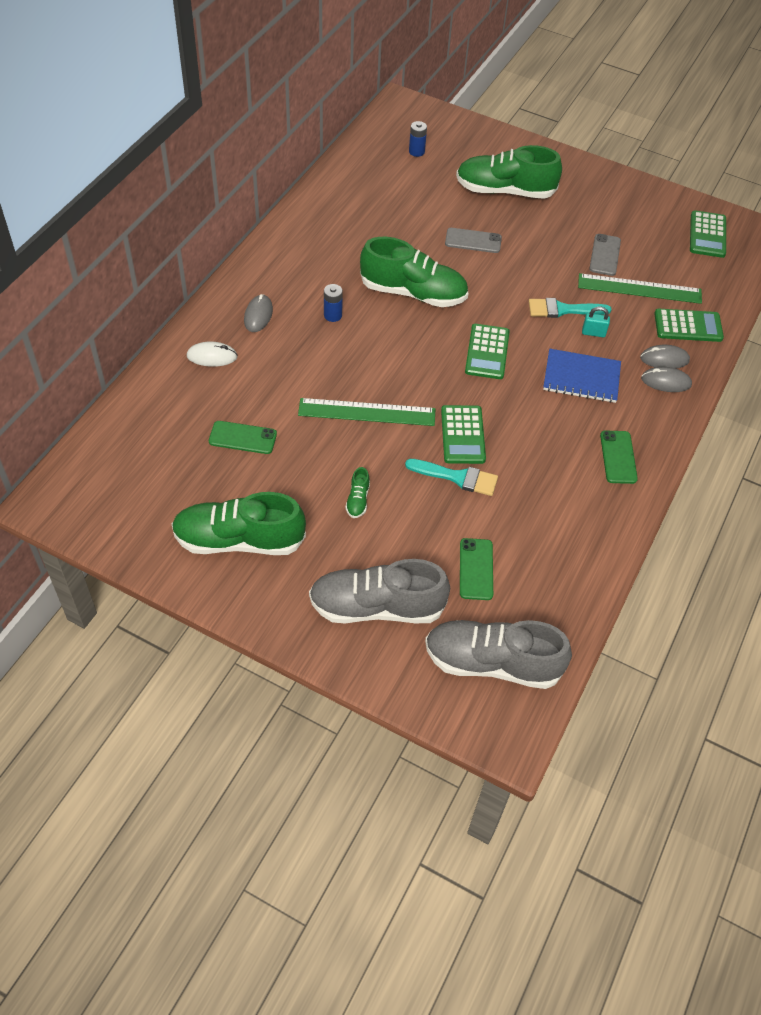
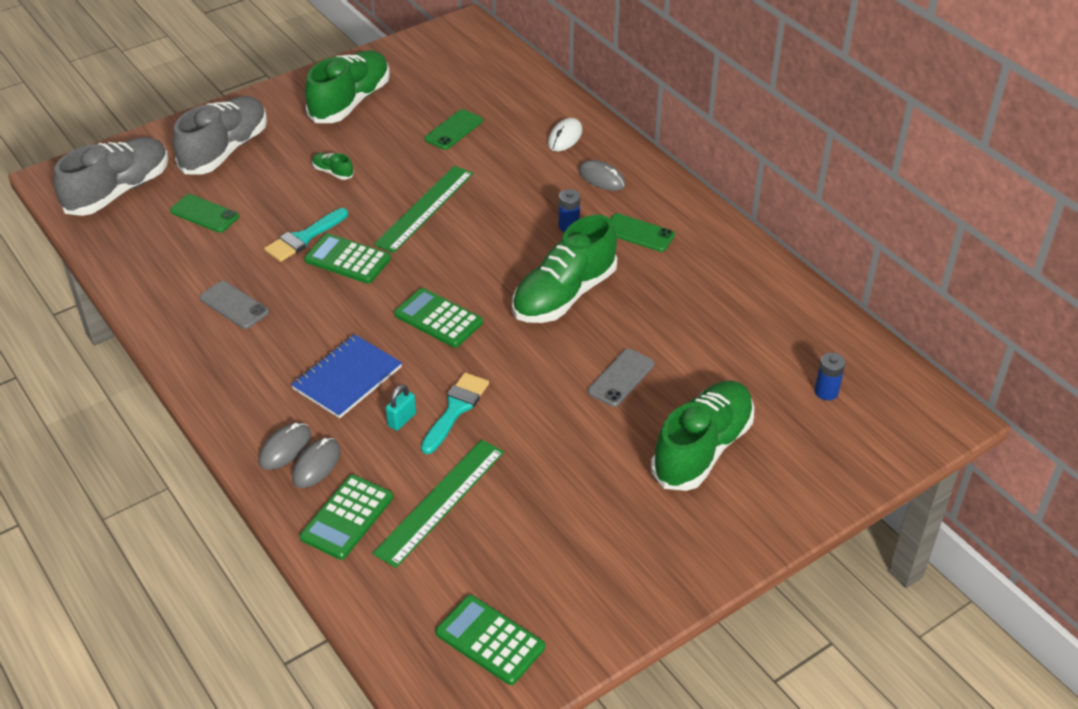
camera: 120 degrees right, 10 degrees down
grey phone [589,234,621,276] -> grey phone moved to [199,281,269,329]
green phone [600,430,638,484] -> green phone moved to [610,213,675,252]

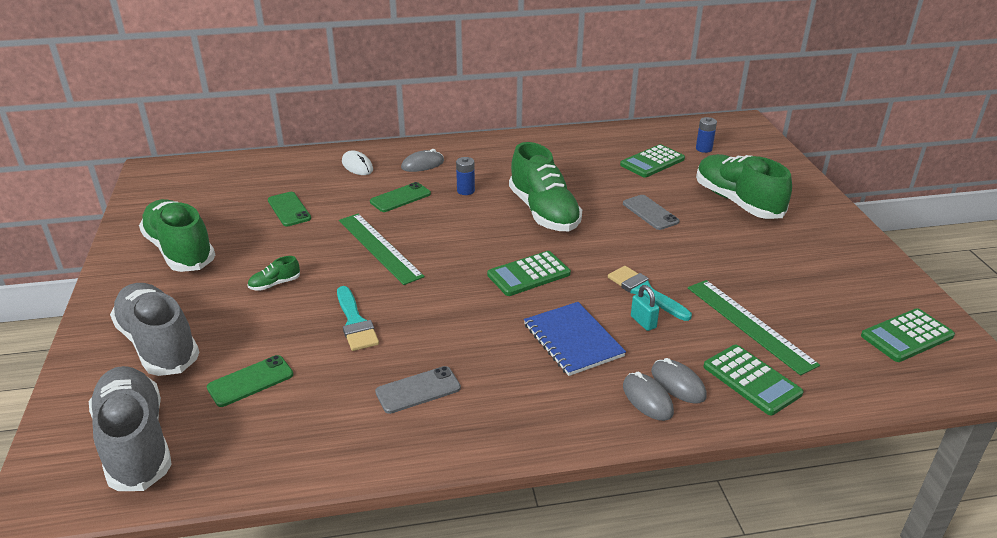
camera: 65 degrees left, 10 degrees down
green calculator [304,233,391,284] -> green calculator moved to [620,144,685,178]
green phone [610,213,675,252] -> green phone moved to [370,182,431,212]

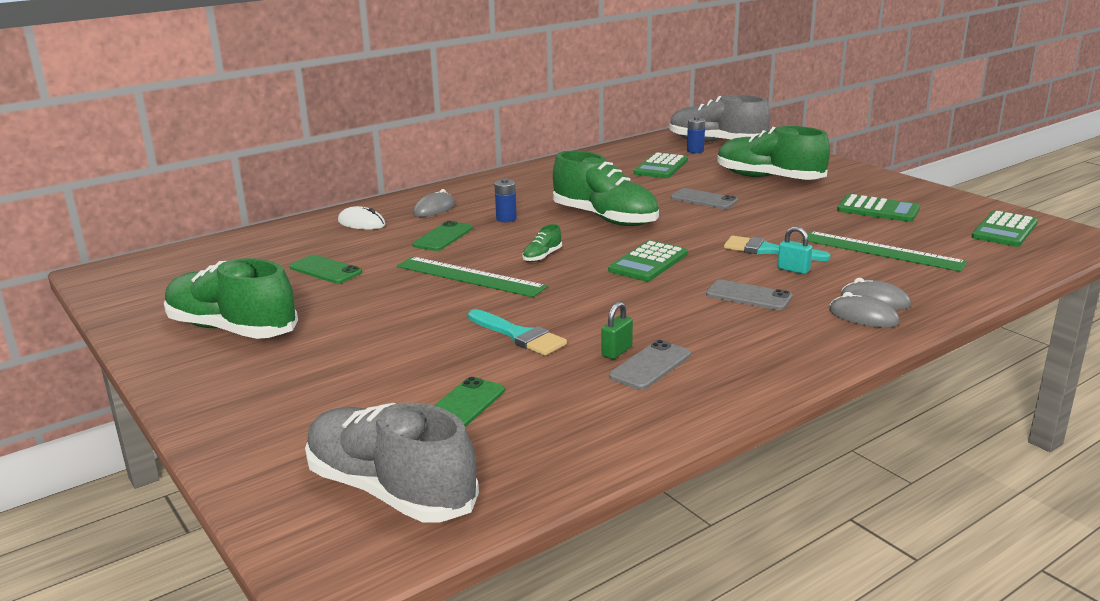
camera: 25 degrees left, 10 degrees down
grey shoe [110,283,200,376] -> grey shoe moved to [670,95,770,142]
green shoe [248,256,300,291] -> green shoe moved to [522,224,562,262]
blue notebook [524,302,626,376] -> grey phone [706,279,793,310]
green calculator [703,345,803,415] -> green calculator moved to [837,194,920,222]
none -> green padlock [601,301,633,359]

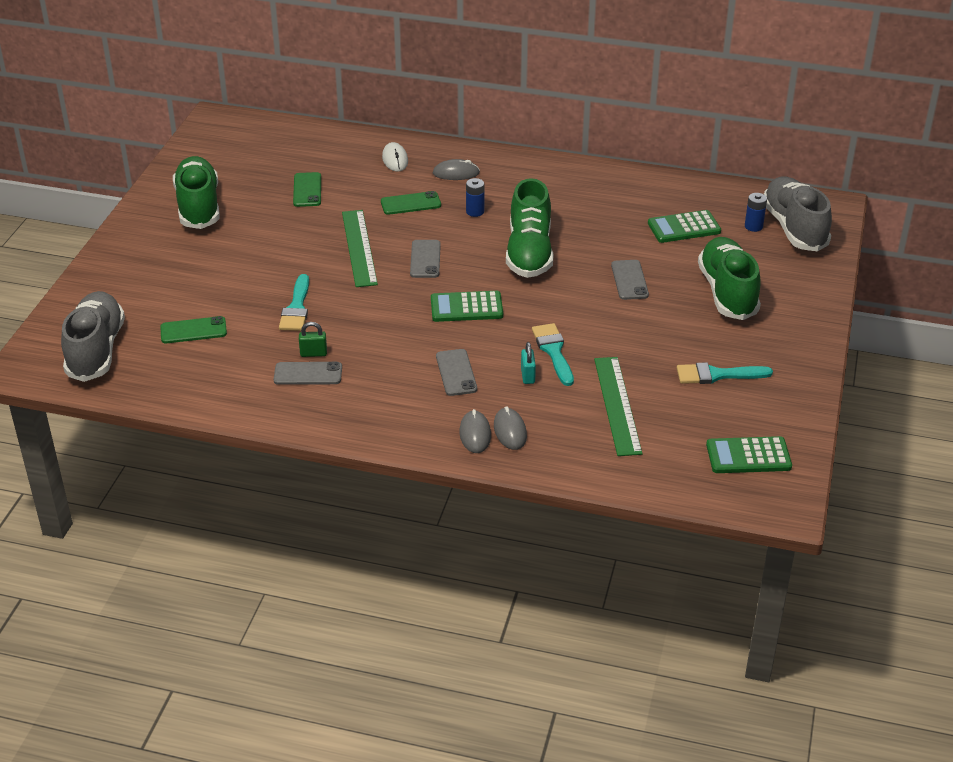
camera: 50 degrees right, 15 degrees up
green shoe [522,224,562,262] -> grey phone [410,240,441,278]
green calculator [837,194,920,222] -> turquoise brush [677,362,773,384]

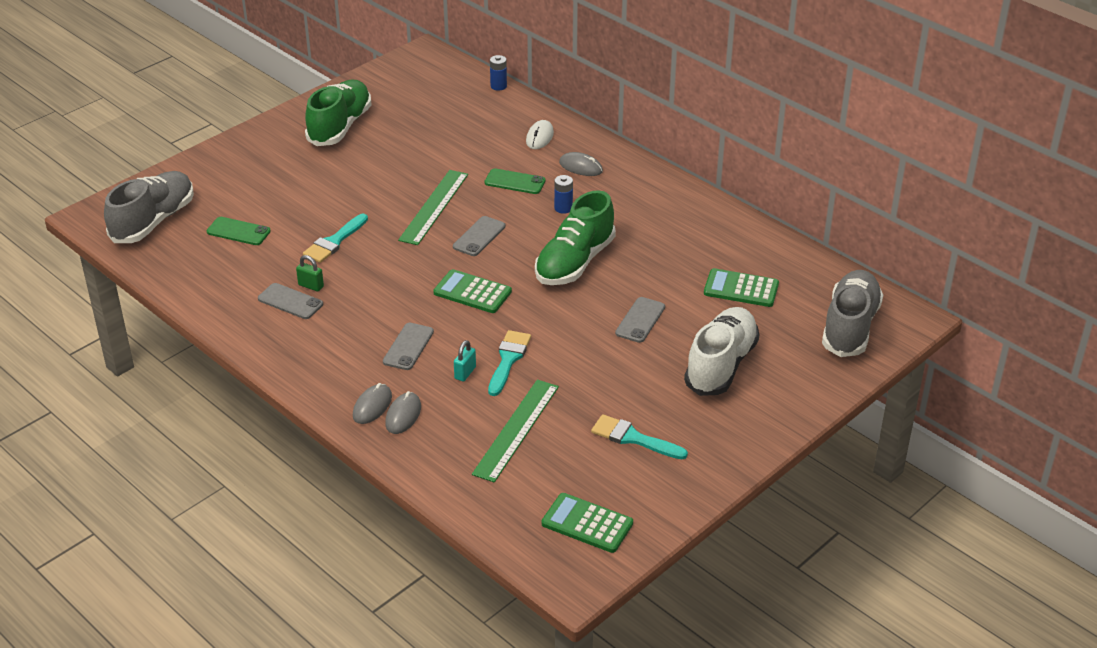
camera: 30 degrees right, 0 degrees up
green phone [293,172,321,207] -> none
green shoe [698,237,761,320] -> white shoe [684,307,759,396]
blue battery [745,193,767,232] -> blue battery moved to [490,55,507,91]

